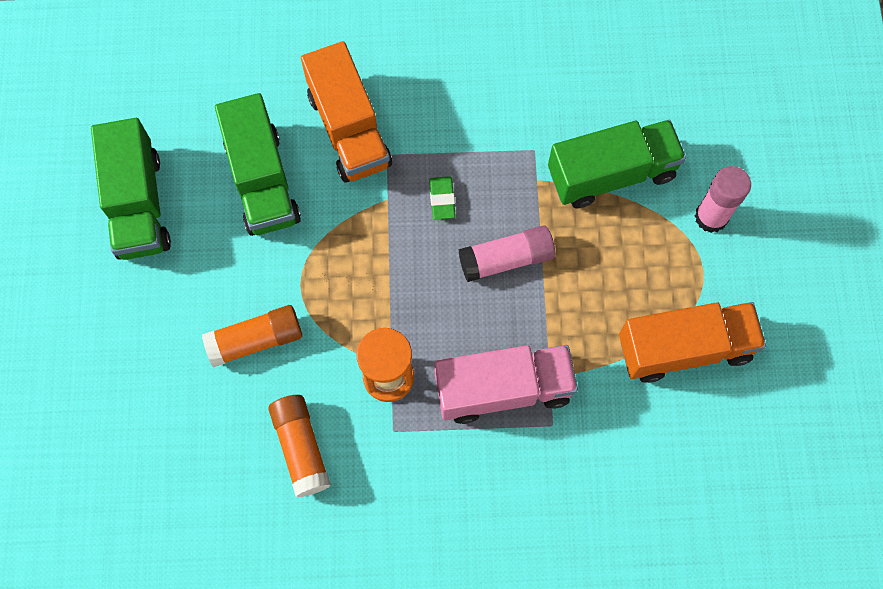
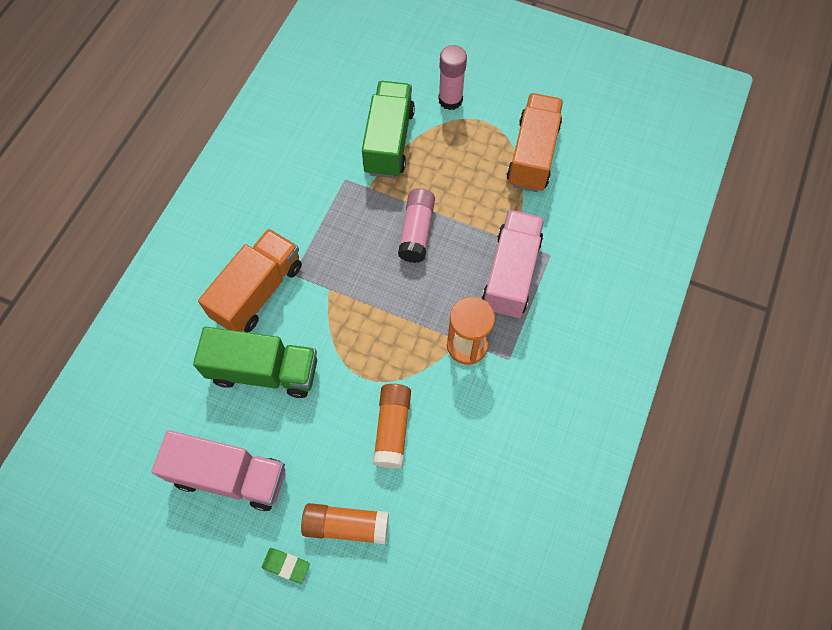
camera: 65 degrees left, 5 degrees down
green truck [91,118,171,260] -> pink truck [151,430,285,511]
orange glue stick [268,395,331,498] -> orange glue stick moved to [301,503,389,544]
orange truck [301,41,392,183] -> orange truck turned 60 degrees counterclockwise [198,229,302,332]
green eraser [429,176,456,219] -> green eraser moved to [262,548,310,584]

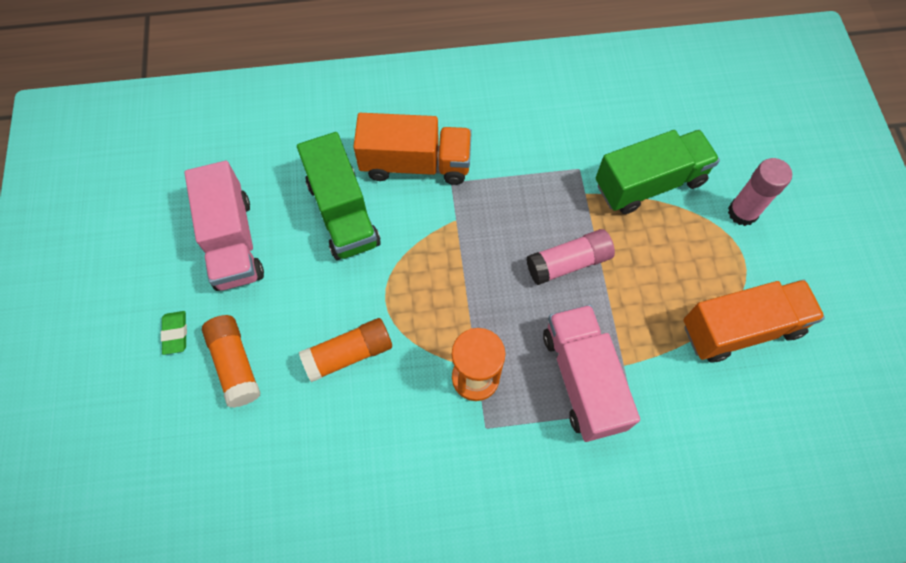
camera: 60 degrees right, 0 degrees up
pink truck [482,210,544,319] -> pink truck turned 90 degrees counterclockwise [543,305,640,442]

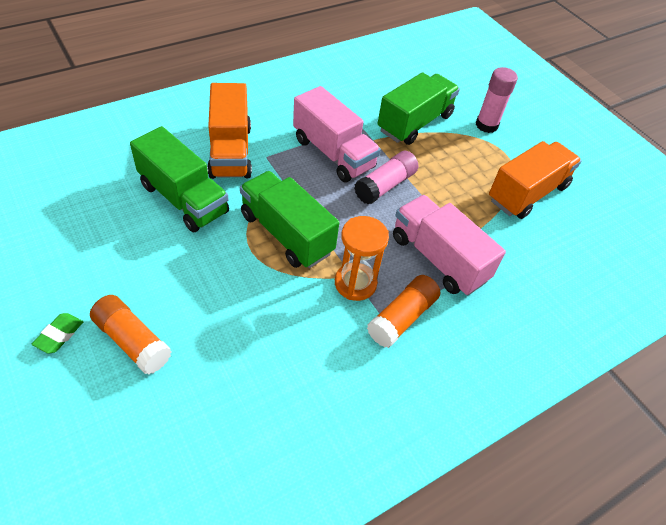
camera: 30 degrees left, 15 degrees down
green eraser [161,311,187,355] -> green eraser turned 60 degrees clockwise [32,313,83,354]
pink truck [184,161,264,291] -> pink truck moved to [293,86,381,182]
orange glue stick [299,318,392,382] -> orange glue stick moved to [367,275,440,348]
orange truck [353,113,472,185] -> orange truck turned 105 degrees clockwise [207,83,252,179]
none -> green truck [240,171,339,268]

